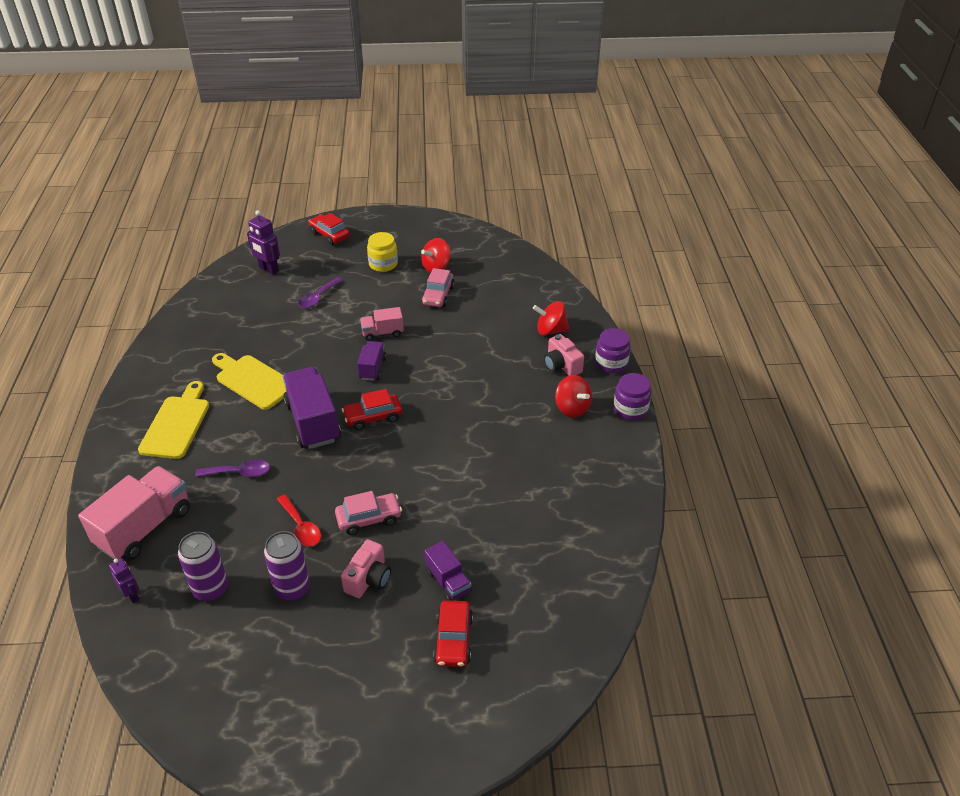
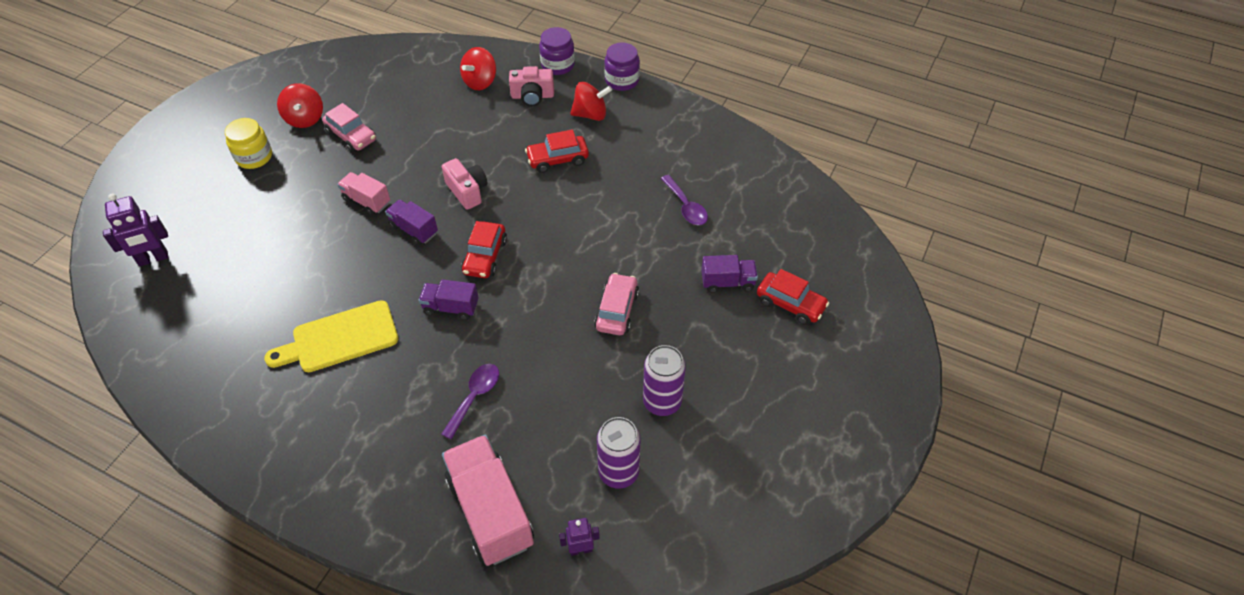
camera: 60 degrees left, 10 degrees up
yellow cutting board [138,381,209,459] -> none
red spoon [277,495,321,546] -> none
purple truck [283,367,341,449] -> purple truck [419,279,479,320], size x0.54
purple spoon [298,277,343,308] -> purple spoon moved to [661,175,708,225]
red car [308,213,350,245] -> red car moved to [525,130,589,173]
pink camera [341,539,391,598] -> pink camera moved to [442,158,487,210]
pink truck [360,307,404,341] -> pink truck turned 105 degrees clockwise [337,172,390,215]

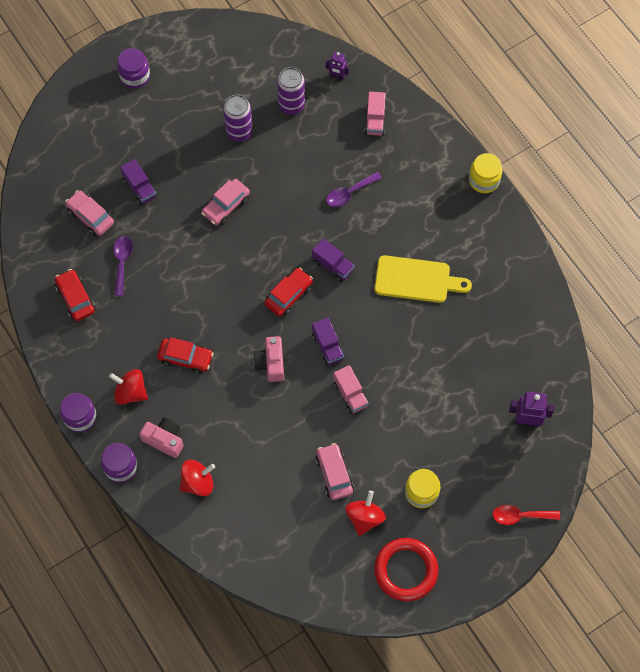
camera: 150 degrees left, 15 degrees up
pink truck [442,435,534,566] -> pink truck [365,92,386,135], size x0.54
purple truck [701,255,758,293] -> purple truck turned 150 degrees counterclockwise [120,159,157,205]
red car [757,269,829,325] -> red car moved to [55,269,95,321]
none -> pink car [65,190,114,236]
none -> purple jar [117,48,150,88]
none -> red ring [374,538,439,601]
none -> yellow jar [469,153,502,193]
none -> red spoon [493,505,560,525]

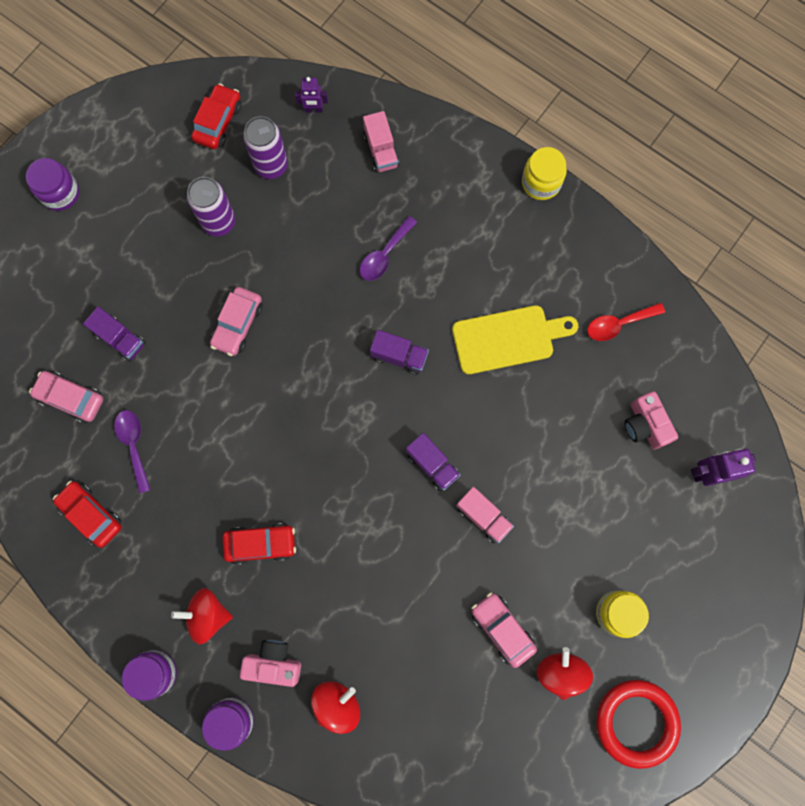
camera: 20 degrees left, 10 degrees up
pink camera [253,336,284,382] -> pink camera moved to [624,391,678,450]
red car [264,268,313,317] -> red car moved to [191,83,242,149]
red spoon [493,505,560,525] -> red spoon moved to [587,303,665,341]

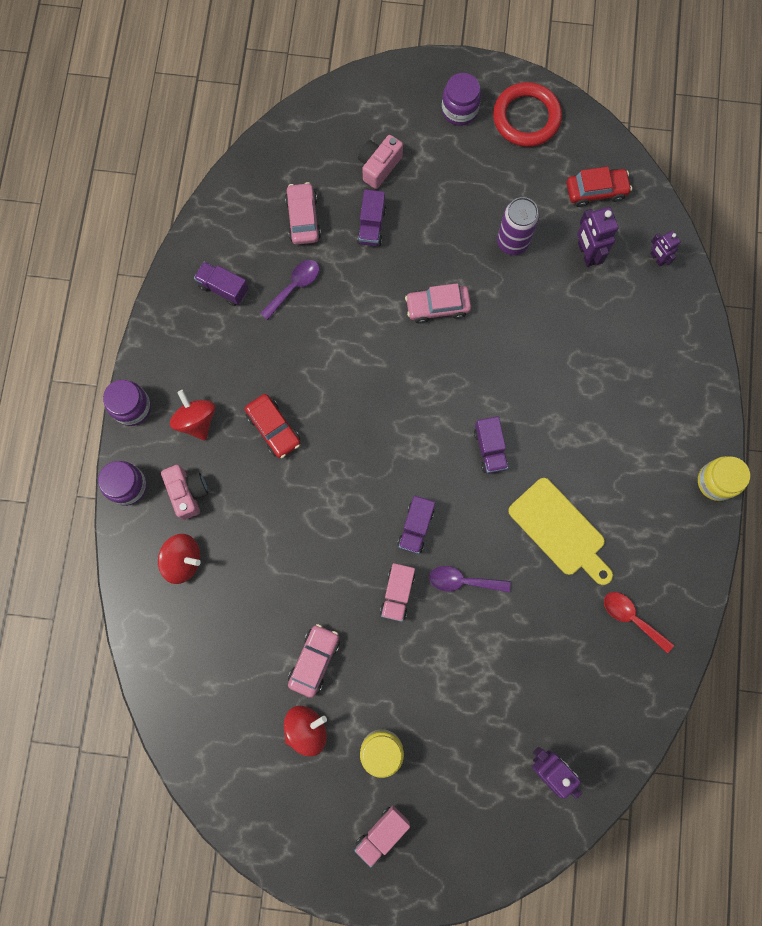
camera: 60 degrees right, 0 degrees up
red car [53,481,122,548] -> purple truck [194,262,249,306]
purple can [243,116,288,179] -> purple robot [577,207,619,267]
purple spoon [360,216,417,281] -> purple spoon moved to [429,566,511,592]
pink truck [363,111,399,173] -> pink truck moved to [355,806,410,867]
red ring [596,680,681,769] -> red ring moved to [493,82,562,147]
pink camera [624,391,678,450] -> pink camera moved to [358,135,403,189]

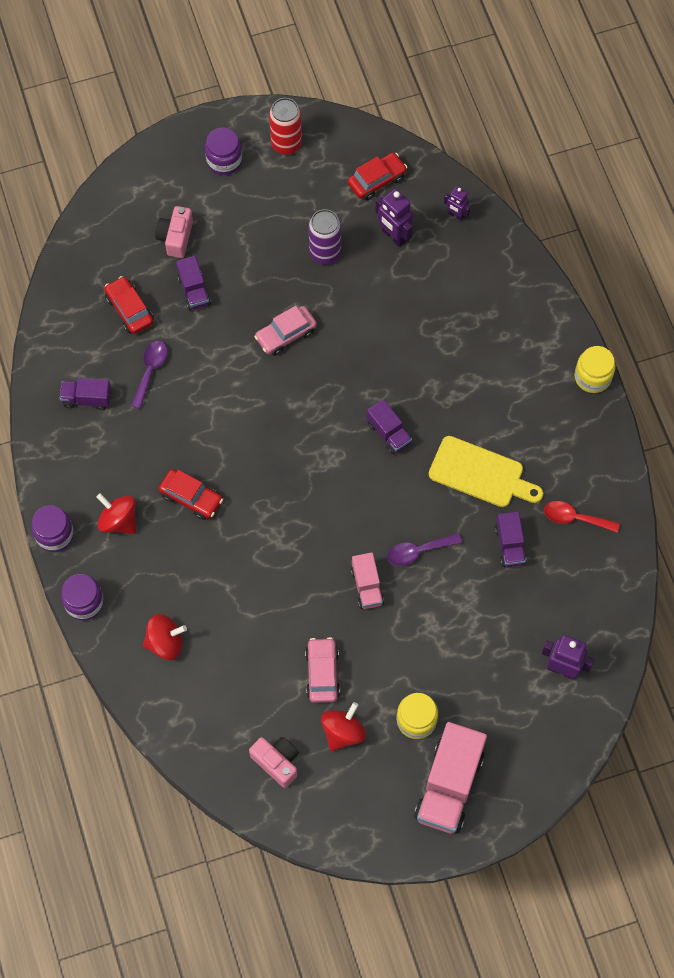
camera: 25 degrees left, 10 degrees down
pink camera [161,465,208,520] -> pink camera moved to [249,737,299,788]
pink car [285,182,321,245] -> red car [104,276,154,334]
pink truck [355,806,410,867] -> pink truck [414,722,487,833], size x1.86
purple truck [397,496,435,554] -> purple truck moved to [495,512,526,567]
red ring [493,82,562,147] -> red can [269,98,302,154]

